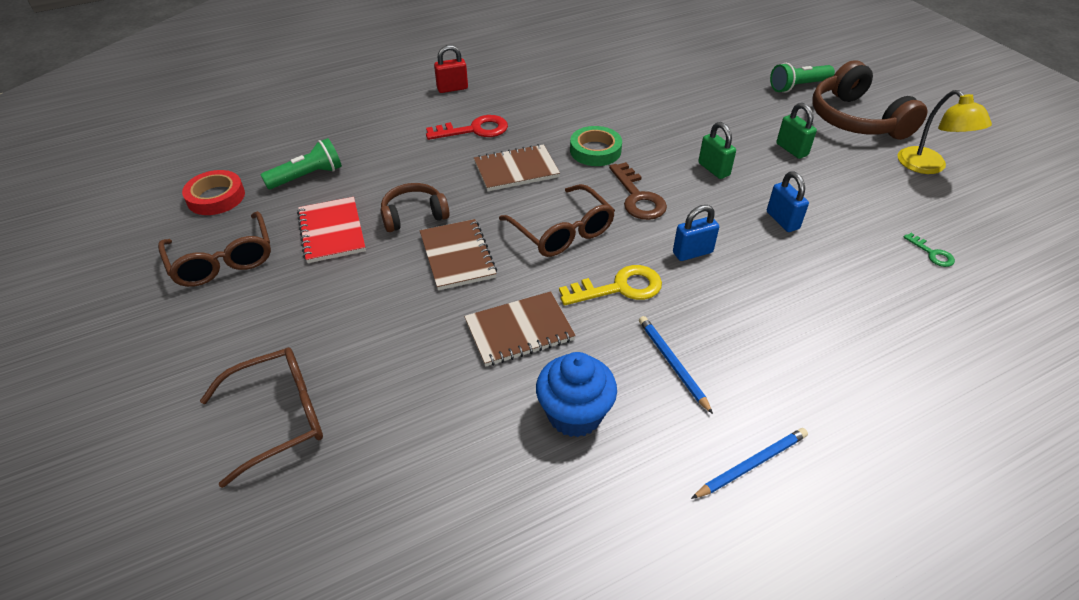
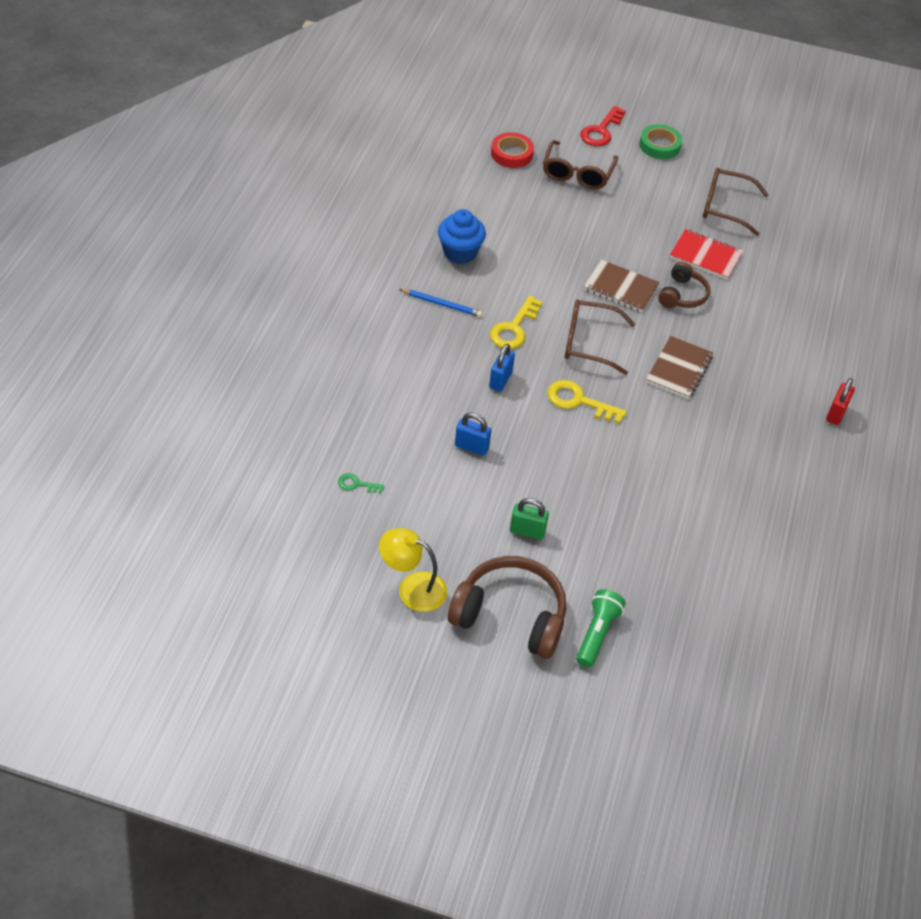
camera: 130 degrees right, 5 degrees up
red tape [182,170,245,215] -> red tape moved to [491,132,534,168]
green flashlight [261,138,342,189] -> none
red key [426,115,508,140] -> red key moved to [580,106,626,146]
brown notebook [464,291,576,367] -> none
green tape [570,126,622,166] -> green tape moved to [639,124,682,159]
brown key [609,162,667,220] -> yellow key [547,380,627,424]
blue pencil [691,428,808,499] -> none
green padlock [698,122,736,179] -> none

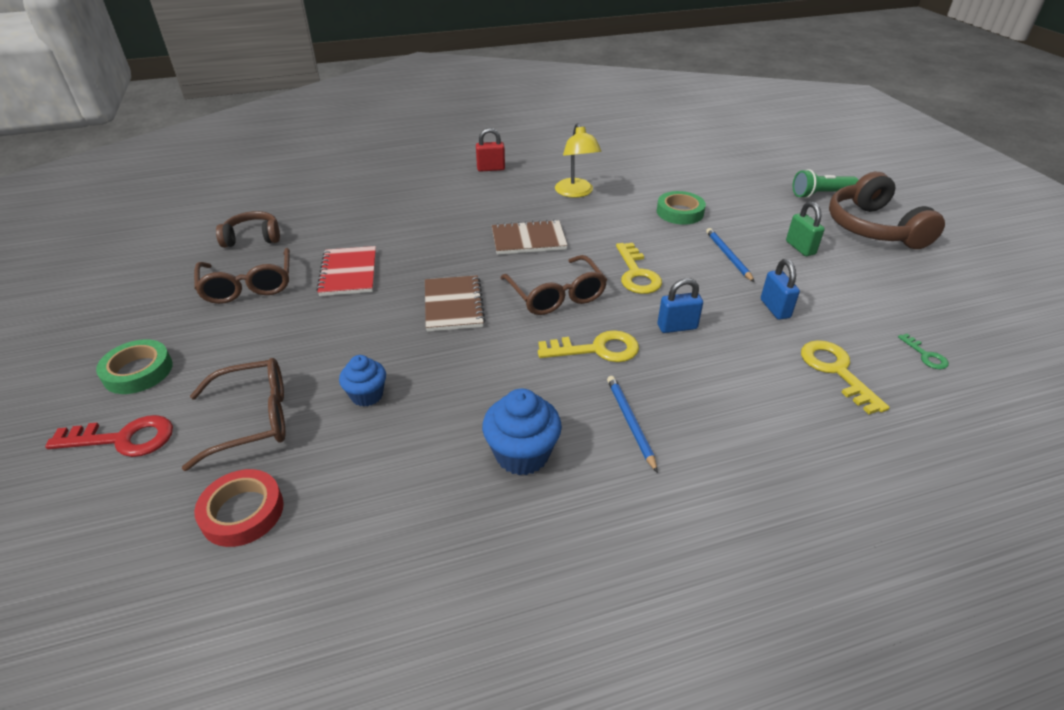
camera: 120 degrees left, 10 degrees down
yellow lamp [379,528,447,612] -> yellow lamp moved to [555,123,602,198]
brown headphones [658,262,710,308] -> brown headphones moved to [216,211,280,248]
none -> blue cupcake [339,355,386,407]
none -> green tape [657,191,706,225]
none -> blue pencil [706,228,754,282]
none -> yellow key [801,340,890,414]

